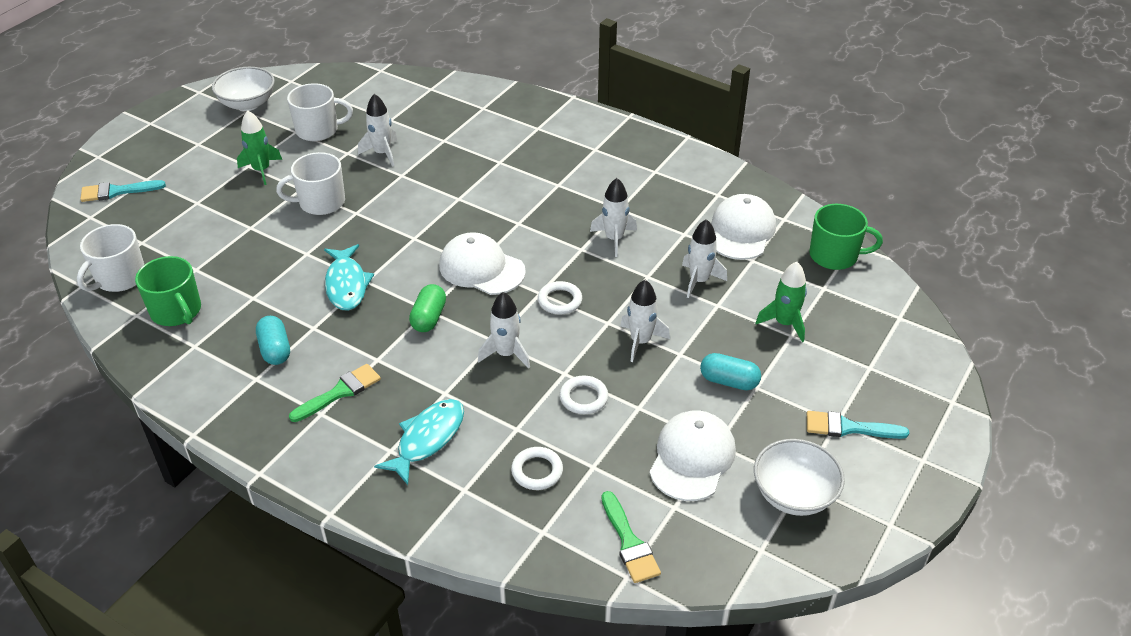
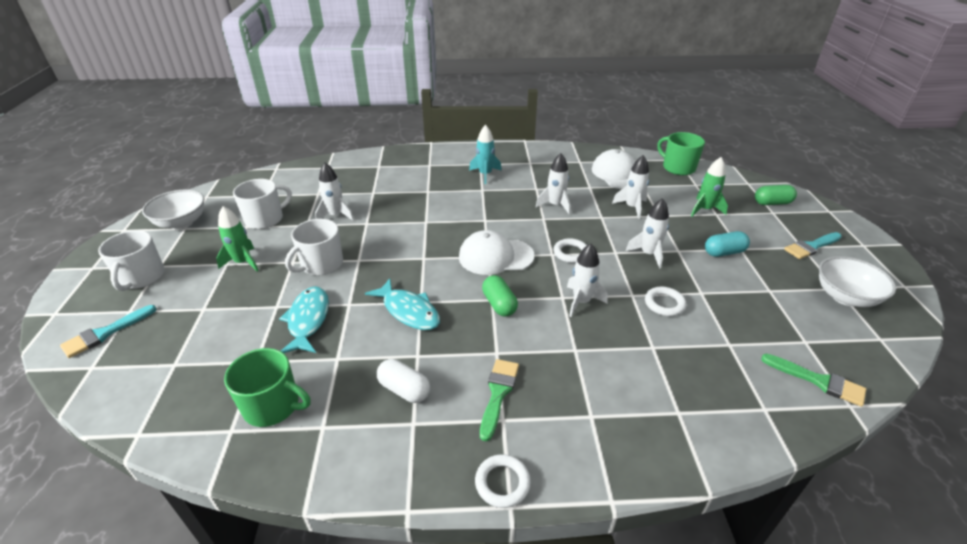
camera: 35 degrees left, 5 degrees down
white mug [77,224,144,292] -> white mug moved to [98,230,165,291]
turquoise capsule [256,316,290,365] -> white capsule [377,359,430,403]
turquoise fish [374,399,464,485] -> turquoise fish moved to [279,286,329,353]
white ring [511,447,563,490] -> white ring moved to [475,454,531,508]
white cap [650,410,736,501] -> none
green mug [809,204,883,270] -> green mug turned 105 degrees counterclockwise [657,132,705,175]
none -> turquoise rocket [469,125,502,184]
none -> green capsule [755,185,797,205]

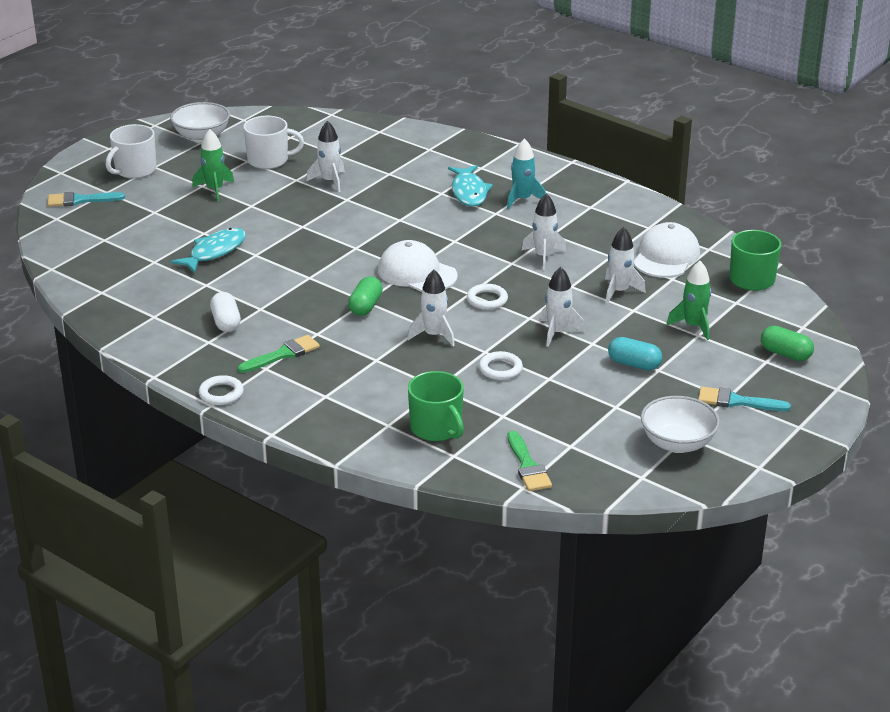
camera: 40 degrees right, 5 degrees down
green mug [224,348,311,427] -> green mug moved to [408,371,464,441]
white mug [285,219,343,275] -> none
turquoise fish [365,278,440,330] -> turquoise fish moved to [448,165,493,207]

